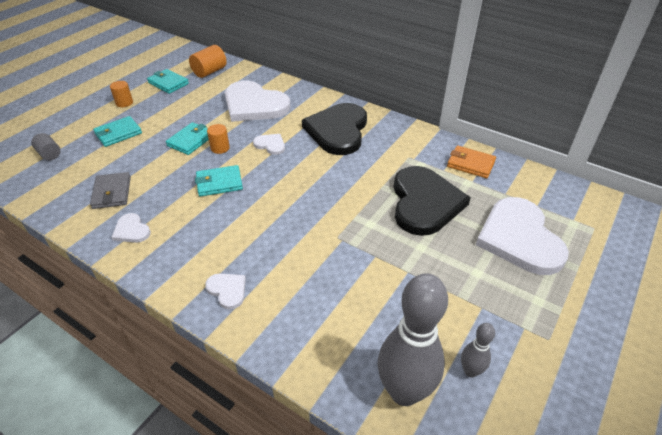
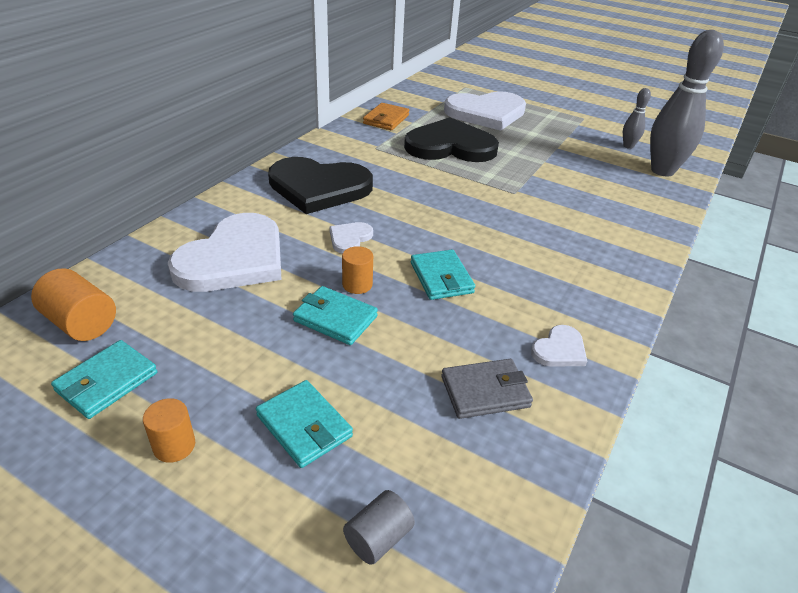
camera: 95 degrees left, 5 degrees down
white heart [205,274,246,309] -> none

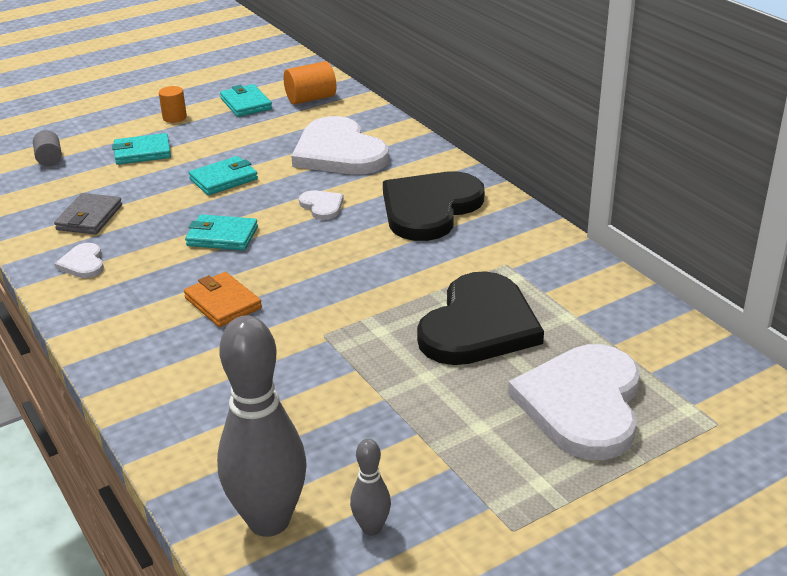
camera: 120 degrees right, 5 degrees down
orange cylinder [342,246,373,294] -> none
orange wallet [363,103,409,130] -> orange wallet moved to [184,272,262,327]

